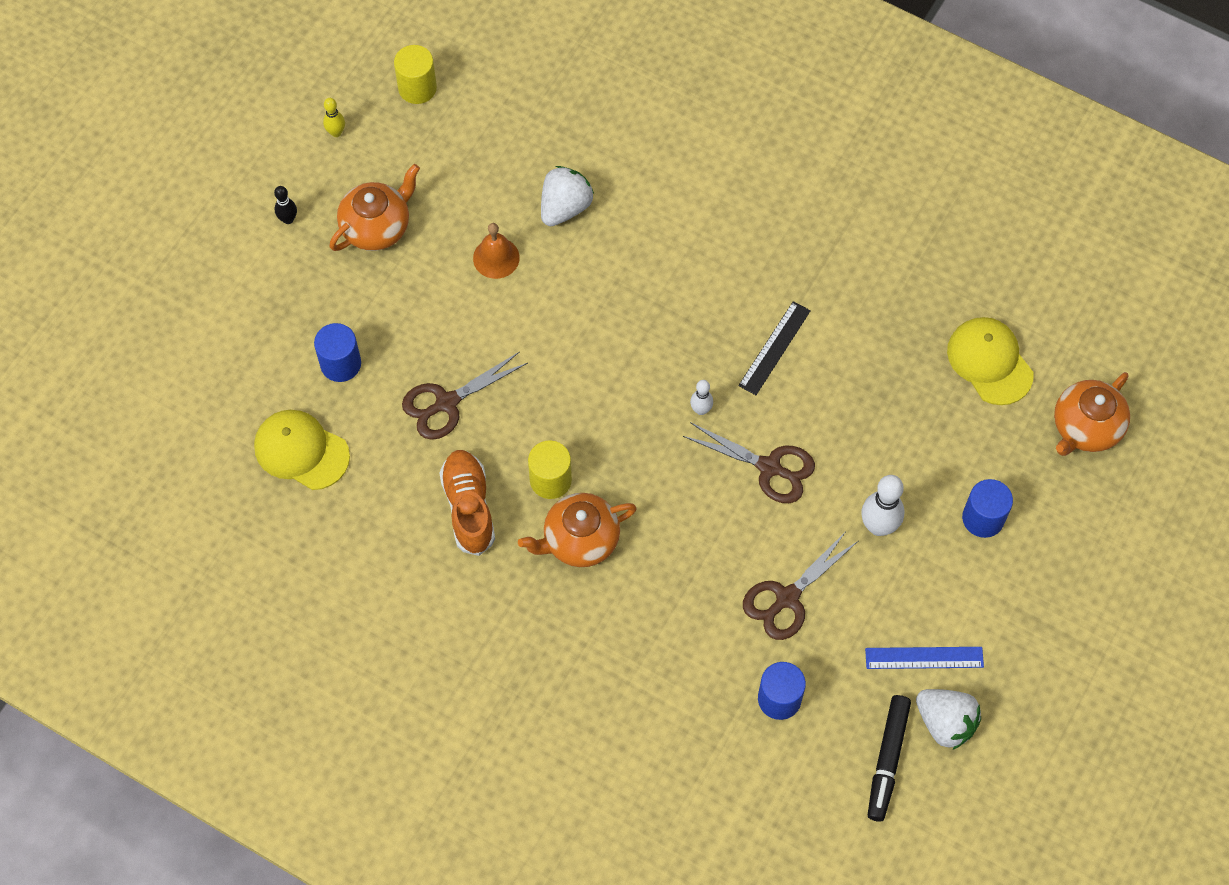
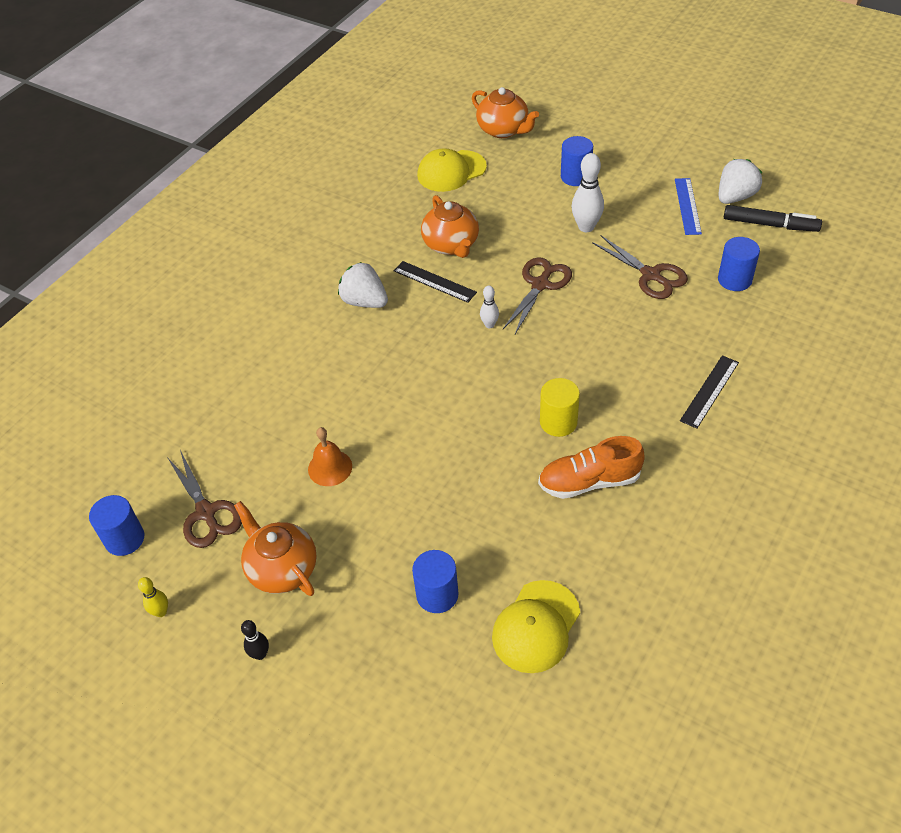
camera: 85 degrees left, 15 degrees down
yellow cylinder [394,45,437,104] -> blue cylinder [89,495,144,556]
brown scissors [402,351,528,440] -> brown scissors moved to [167,450,242,548]
orange teapot [518,493,637,567] -> orange teapot moved to [421,195,479,258]
white strawberry [541,166,594,226] -> white strawberry moved to [338,262,388,308]
none -> black ruler [680,355,739,429]

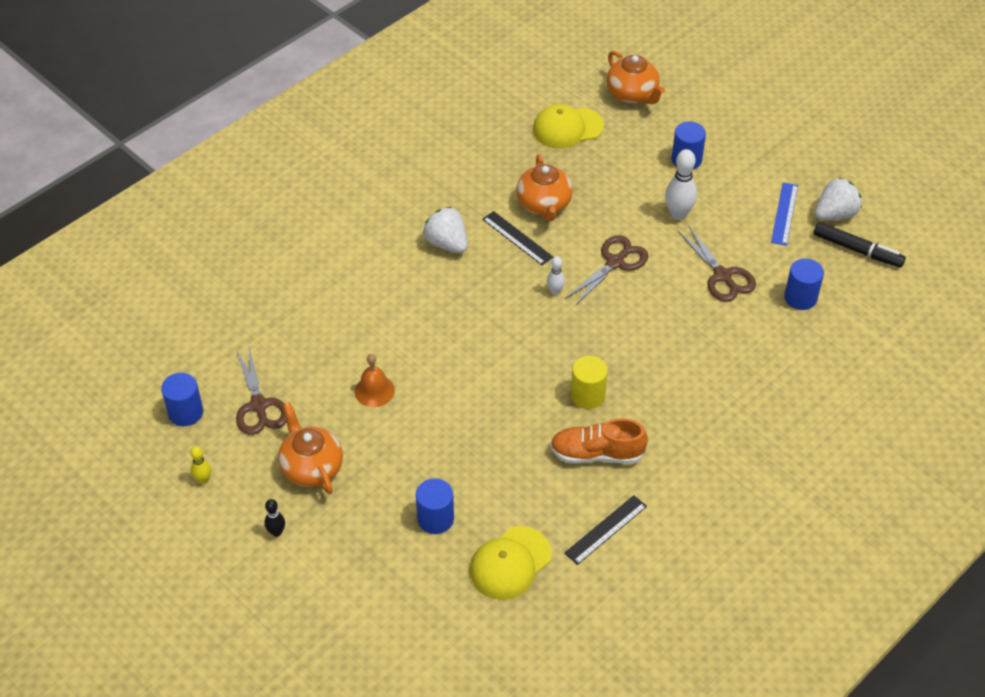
camera: 10 degrees right, 0 degrees up
black ruler [680,355,739,429] -> black ruler moved to [564,495,647,565]

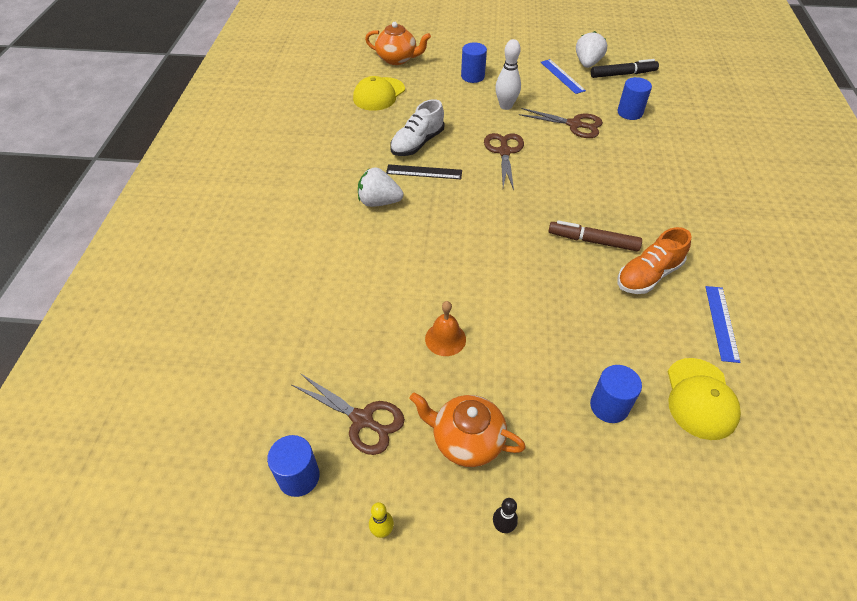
camera: 40 degrees left, 0 degrees up
orange teapot [516,154,573,221] -> white shoe [390,99,444,156]
white bowling pin [547,256,565,295] -> none
black ruler [564,495,647,565] -> blue ruler [706,286,740,363]
yellow cylinder [571,356,608,409] -> brown marker [549,220,642,251]

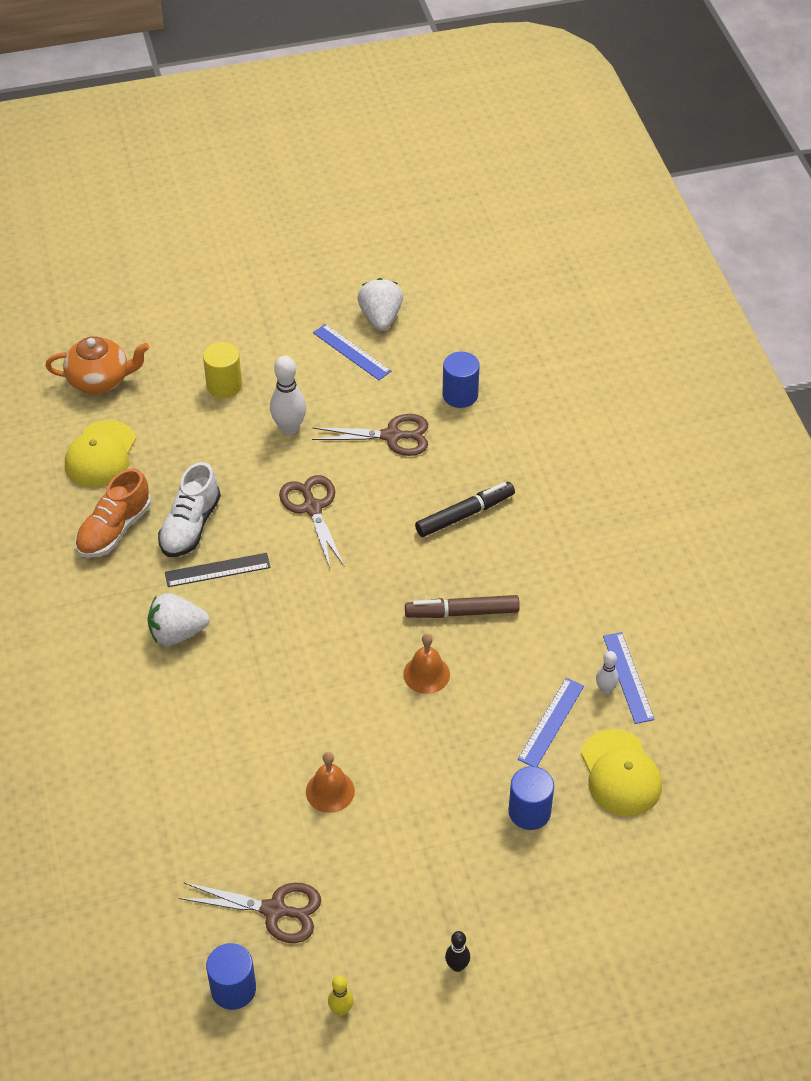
camera: 20 degrees left, 0 degrees up
orange teapot [410,393,526,467] -> none
blue cylinder [461,43,487,83] -> yellow cylinder [203,342,242,398]
black marker [591,59,659,78] -> black marker moved to [415,482,515,537]
orange shoe [618,227,691,294] -> orange shoe moved to [75,468,151,558]
none -> orange bell [403,633,450,694]
none -> blue ruler [518,678,584,767]
none -> white bowling pin [596,651,618,694]

